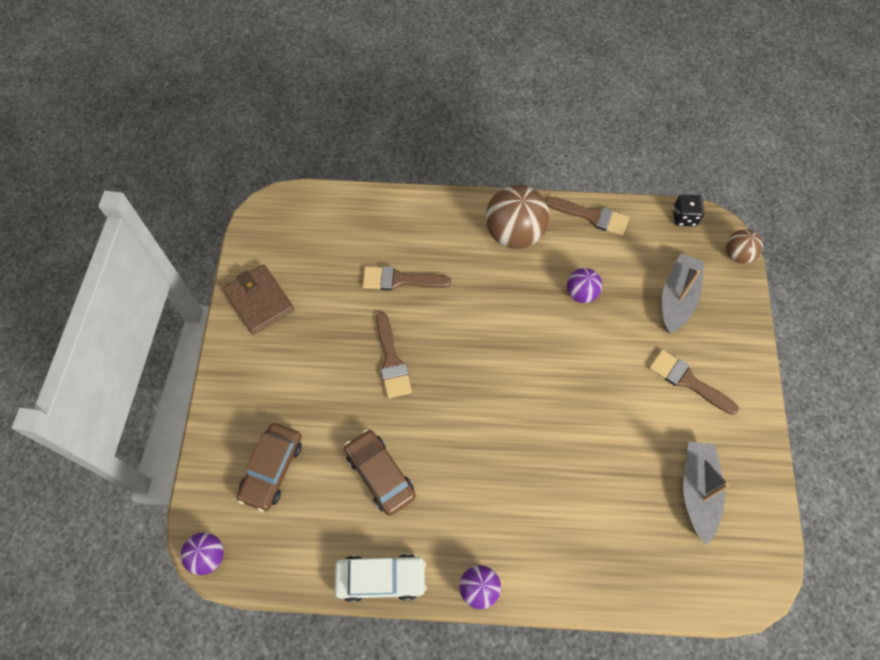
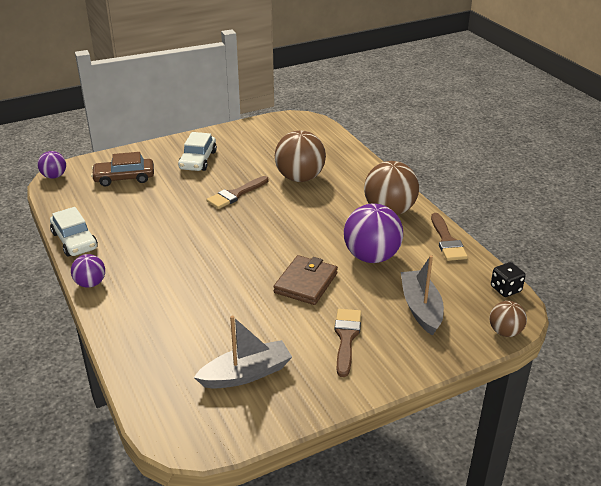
camera: 60 degrees right, 30 degrees down
brown wallet [223,264,294,335] -> brown wallet moved to [273,255,338,305]
brown car [344,429,416,516] -> none
brown brush [362,266,451,291] -> brown ball [275,130,326,182]
purple ball [567,268,602,303] -> purple ball [344,203,403,263], size x1.85
grey boat [662,254,704,333] -> grey boat turned 90 degrees counterclockwise [401,255,444,336]
none -> white car [178,132,217,171]

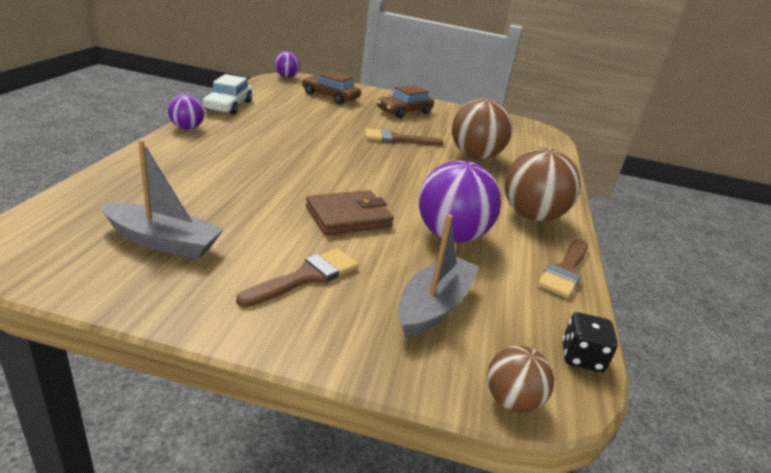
camera: 35 degrees right, 5 degrees down
white car [178,132,217,171] -> brown car [377,85,434,118]

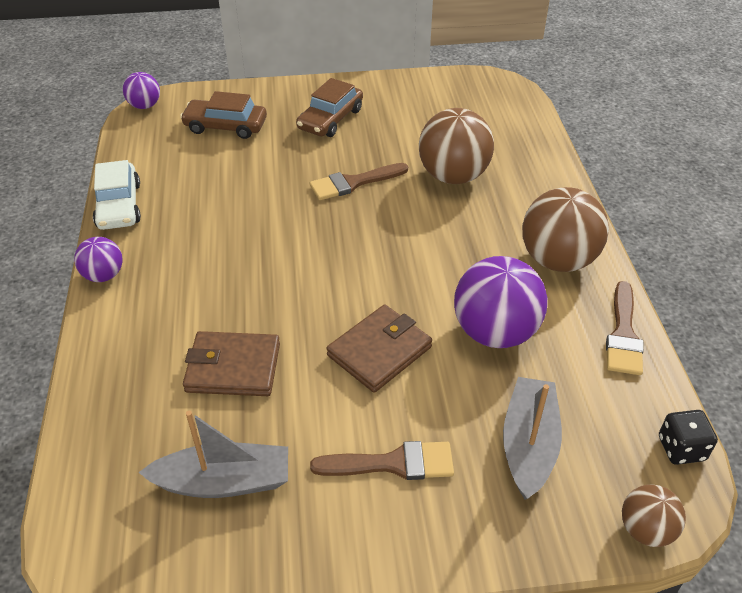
camera: 15 degrees left, 15 degrees up
brown brush [236,248,358,307] -> brown brush turned 60 degrees clockwise [310,441,454,480]
none -> brown wallet [183,331,280,396]

